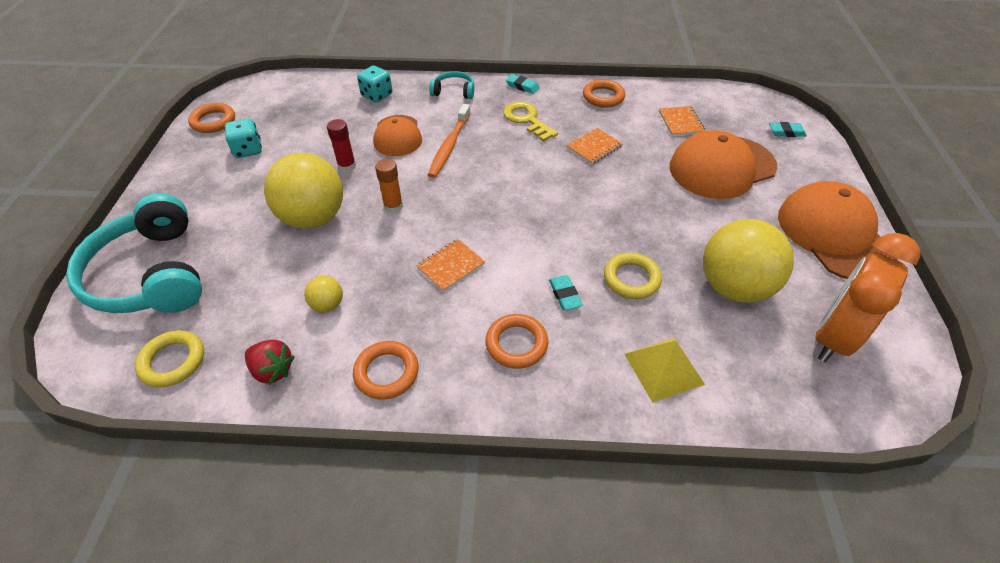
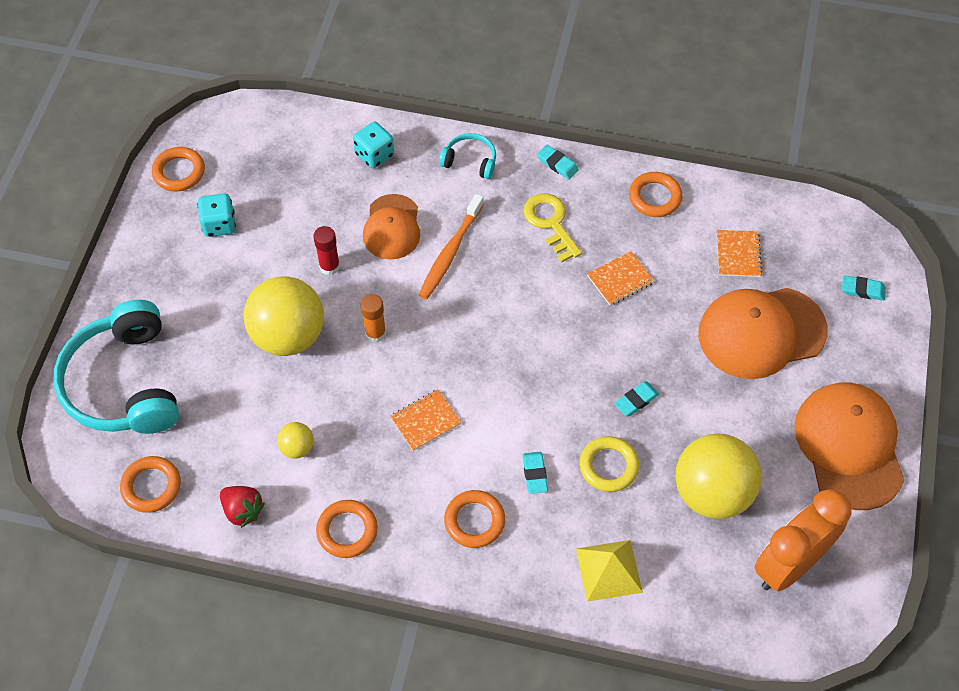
camera: 10 degrees right, 10 degrees up
yellow ring [135,330,204,387] -> orange ring [120,456,181,513]
none -> turquoise eraser [614,381,659,416]

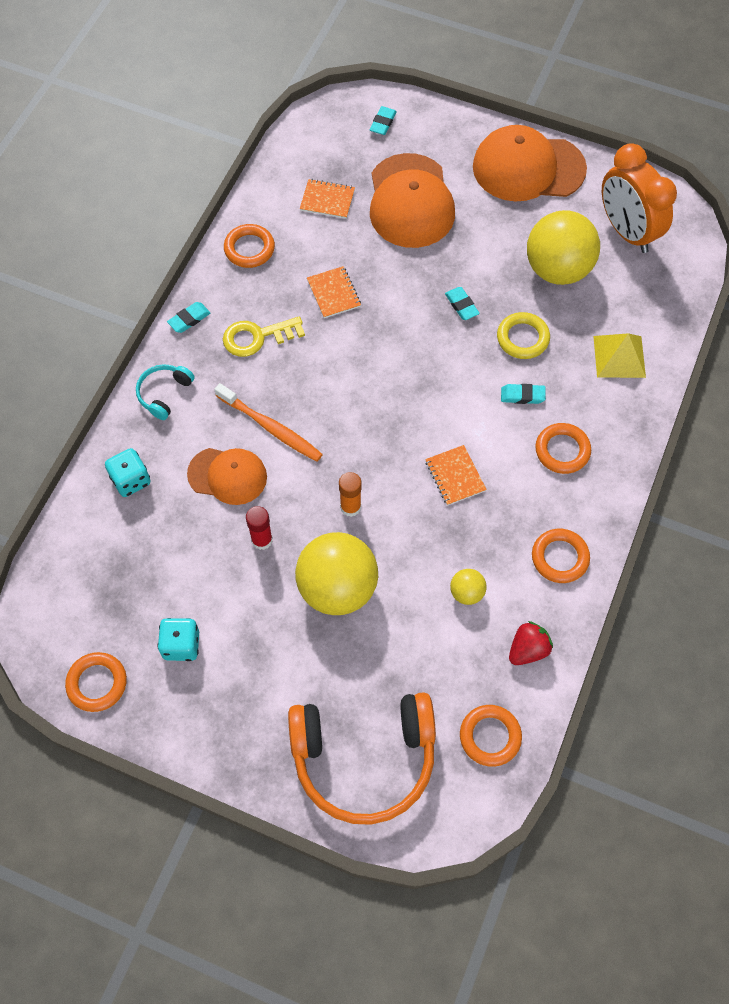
camera: 80 degrees left, 5 degrees up
turquoise headphones [54,300,179,434] -> orange headphones [288,692,436,825]

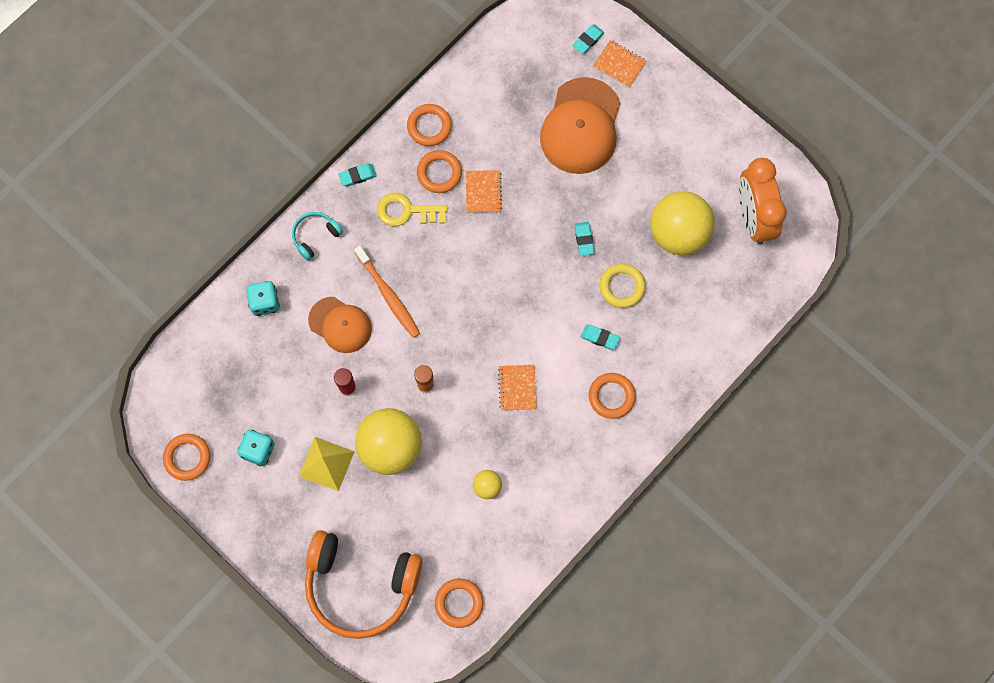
camera: 20 degrees right, 10 degrees up
orange notebook [300,179,355,219] -> orange notebook moved to [593,40,647,87]
orange cap [473,125,587,201] -> none
red strawberry [509,621,553,665] -> none
orange ring [532,529,590,583] -> orange ring moved to [417,150,462,193]
yellow pyramid [593,333,646,378] -> yellow pyramid moved to [299,437,355,491]

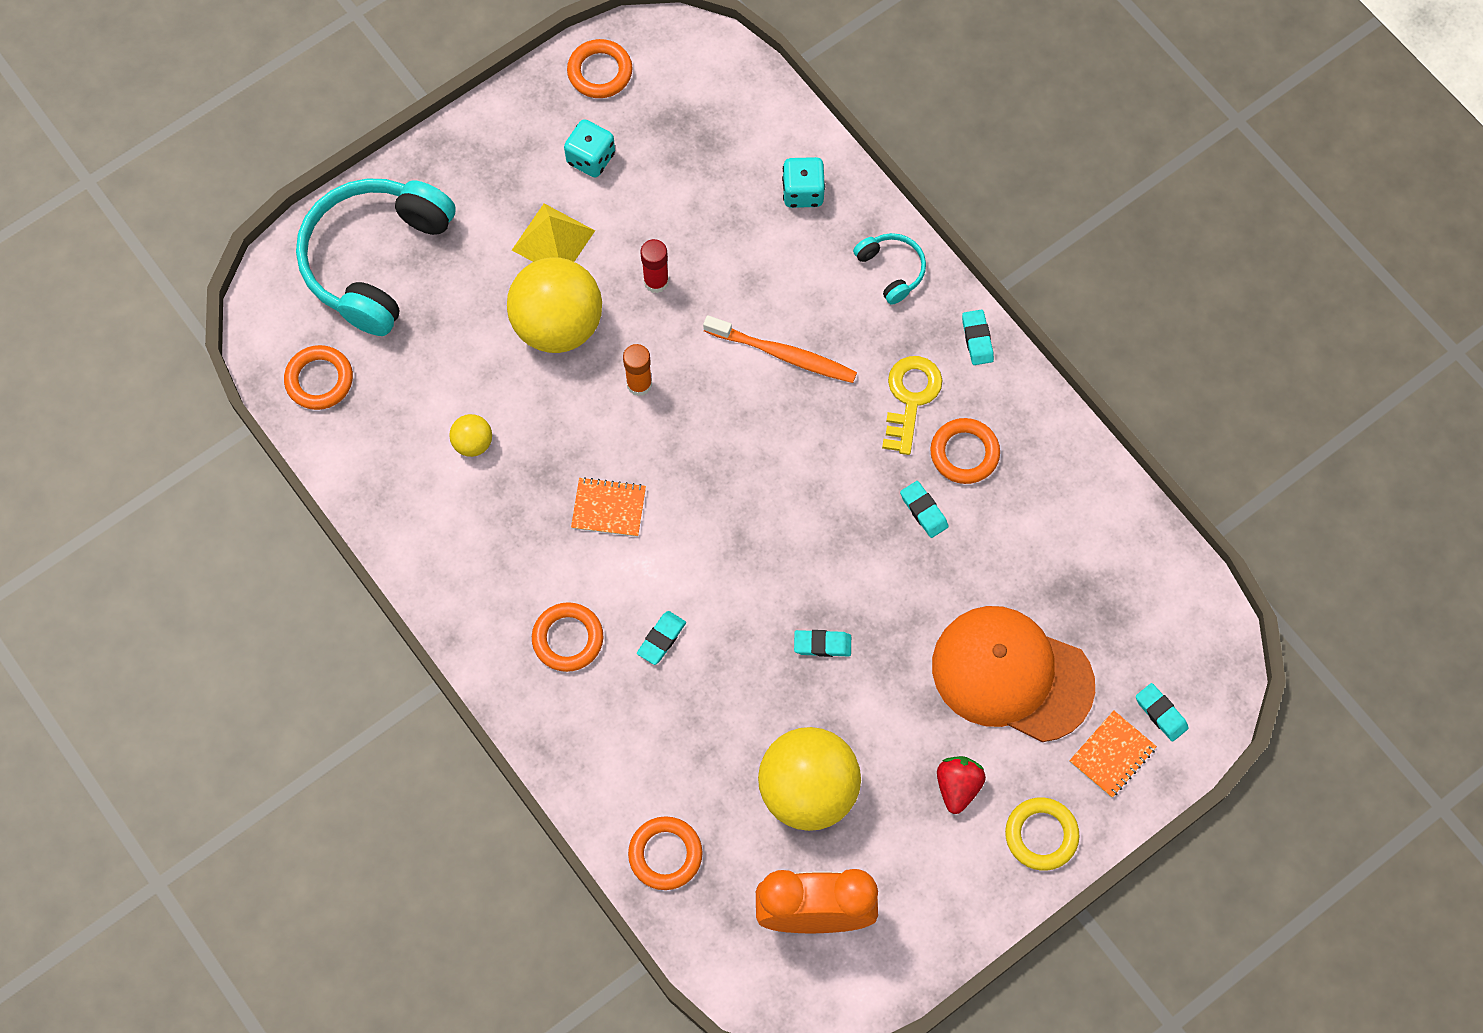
camera: 100 degrees right, 5 degrees down
orange headphones [305,530,423,639] -> turquoise headphones [296,178,456,336]
orange cap [308,297,372,353] -> none
orange toothbrush [354,246,420,338] -> orange toothbrush turned 135 degrees counterclockwise [703,315,857,383]
orange ring [407,104,452,146] -> orange ring moved to [628,816,703,890]
orange notebook [466,170,502,213] -> turquoise eraser [900,481,949,538]
yellow ring [599,264,646,308] -> yellow ring moved to [1005,797,1079,871]
none -> red strawberry [937,756,986,814]

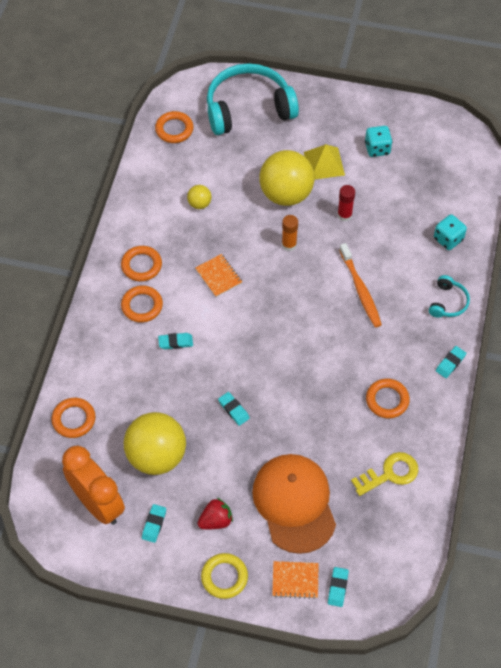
camera: 50 degrees right, 10 degrees down
orange ring [567,39,633,98] -> orange ring moved to [121,246,162,281]
yellow key [882,356,943,455] -> yellow key moved to [351,452,418,496]
turquoise eraser [900,481,949,538] -> turquoise eraser moved to [142,504,166,543]

